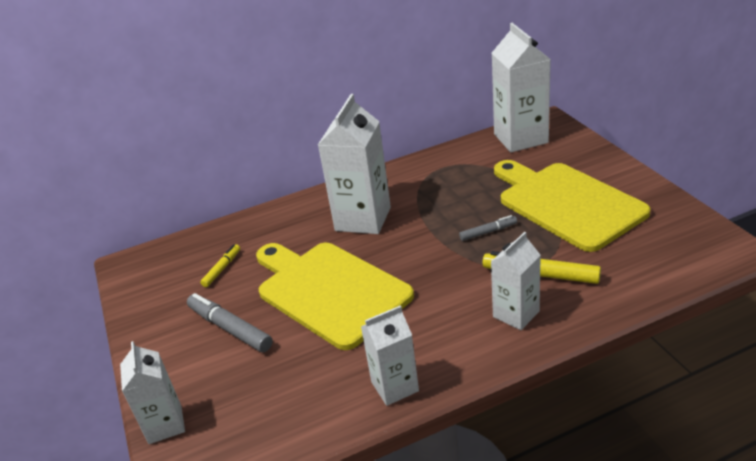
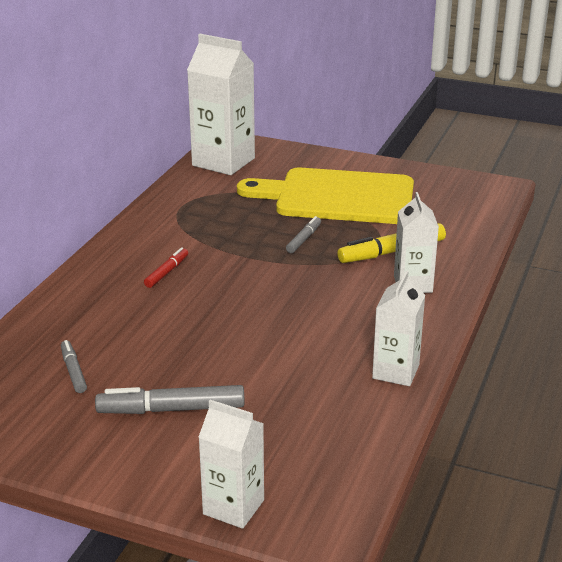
camera: 50 degrees left, 5 degrees down
yellow marker [200,244,240,287] -> grey marker [61,340,87,393]
yellow cutting board [256,243,414,350] -> none
white carton [318,94,391,234] -> red marker [144,247,188,288]

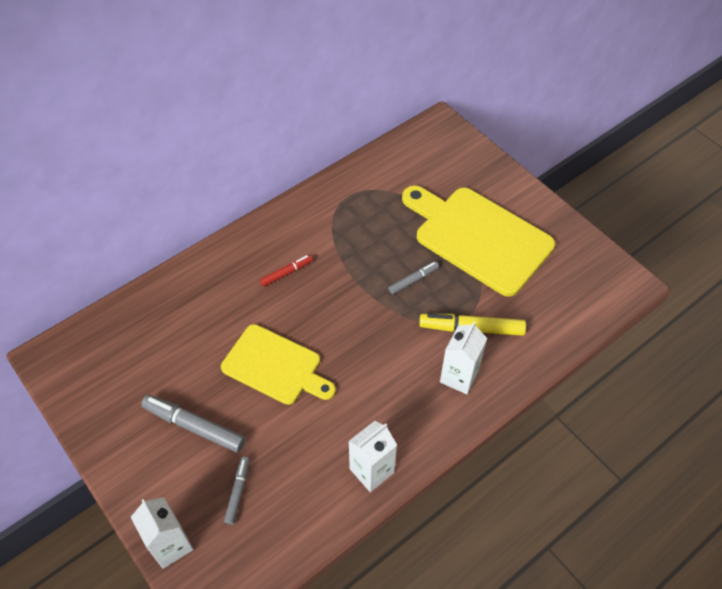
camera: 30 degrees right, 25 degrees up
grey marker [61,340,87,393] -> grey marker moved to [224,457,250,525]
white carton [187,34,255,175] -> none
none -> yellow cutting board [221,324,336,405]

